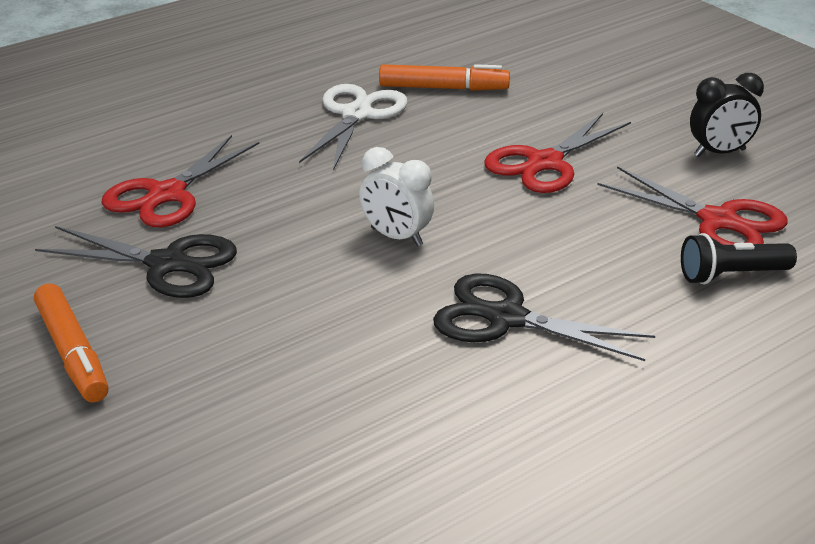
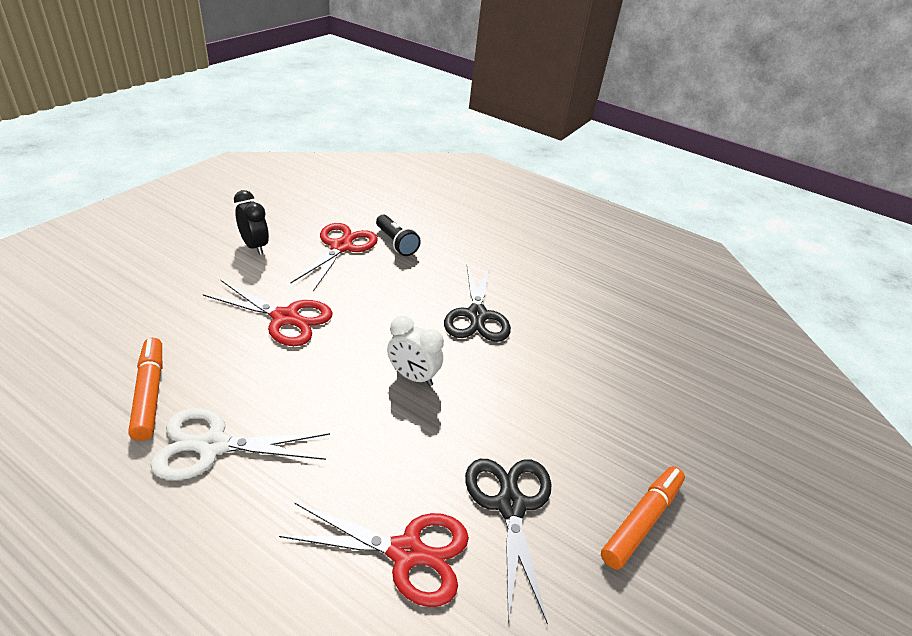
camera: 115 degrees left, 5 degrees up
white clock [359,147,434,247] -> white clock turned 105 degrees clockwise [387,316,444,386]

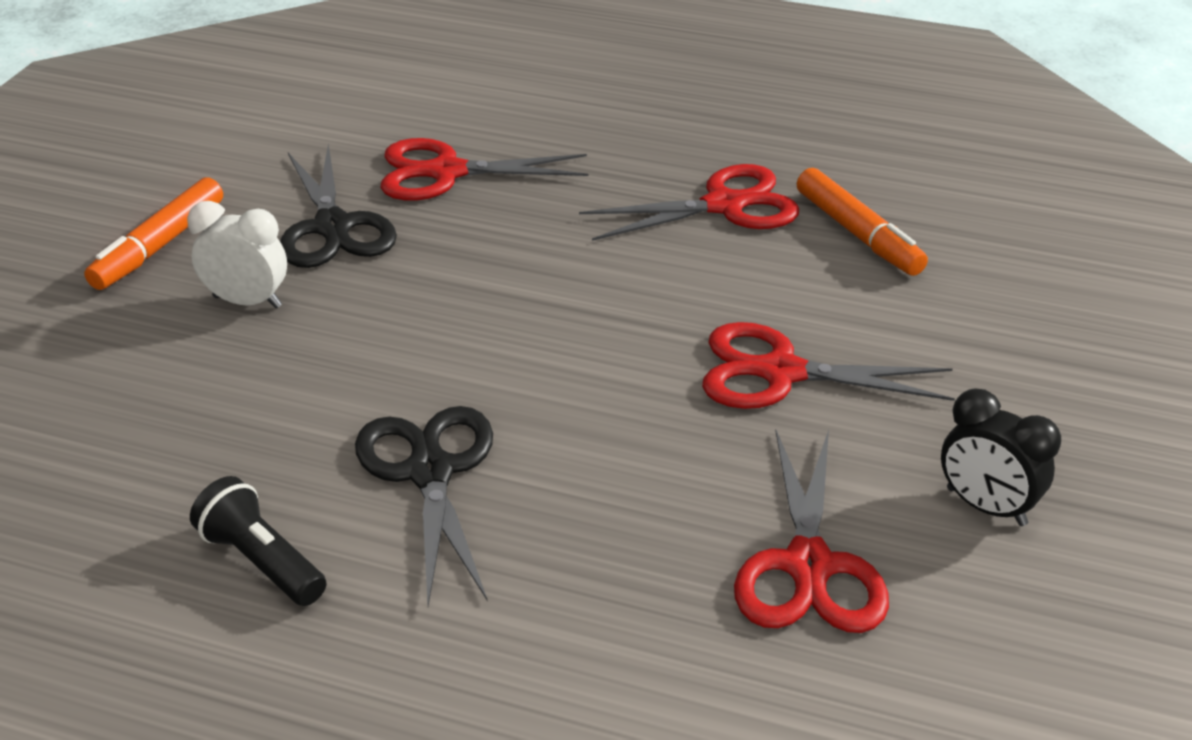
camera: 170 degrees right, 0 degrees up
white scissors [150,408,330,480] -> red scissors [579,164,799,241]
black flashlight [376,215,421,256] -> black flashlight moved to [190,476,326,606]
white clock [387,316,444,386] -> white clock moved to [187,201,287,309]

